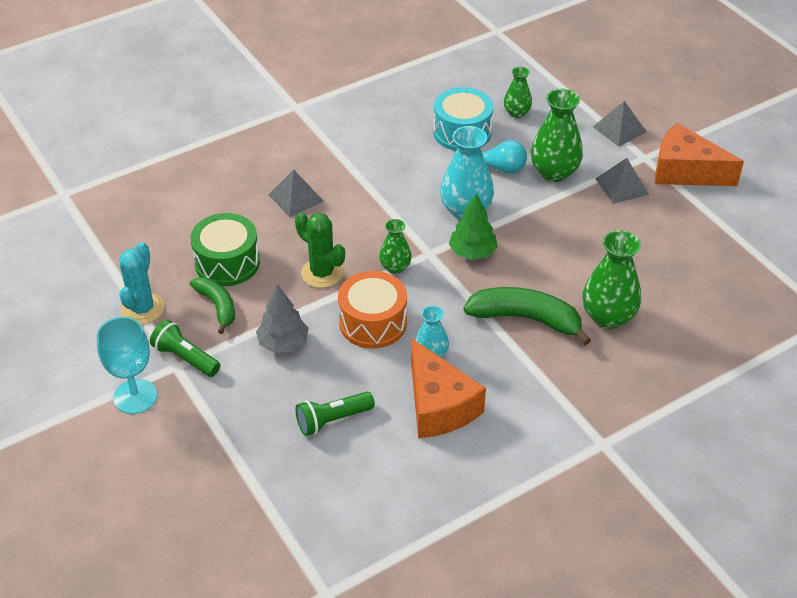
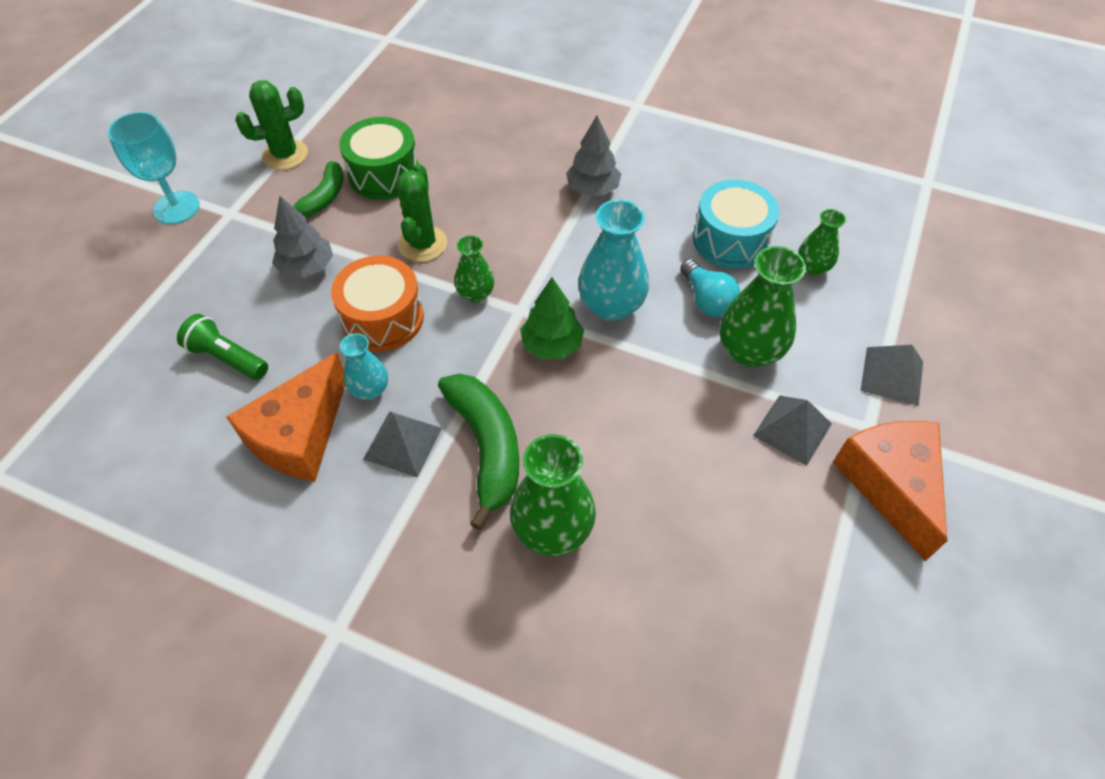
camera: 55 degrees right, 10 degrees up
turquoise cactus [119,242,164,325] -> green cactus [235,80,308,170]
green flashlight [150,320,220,377] -> none
grey pyramid [269,169,324,217] -> grey pyramid moved to [363,411,442,477]
none -> grey tree [566,116,621,196]

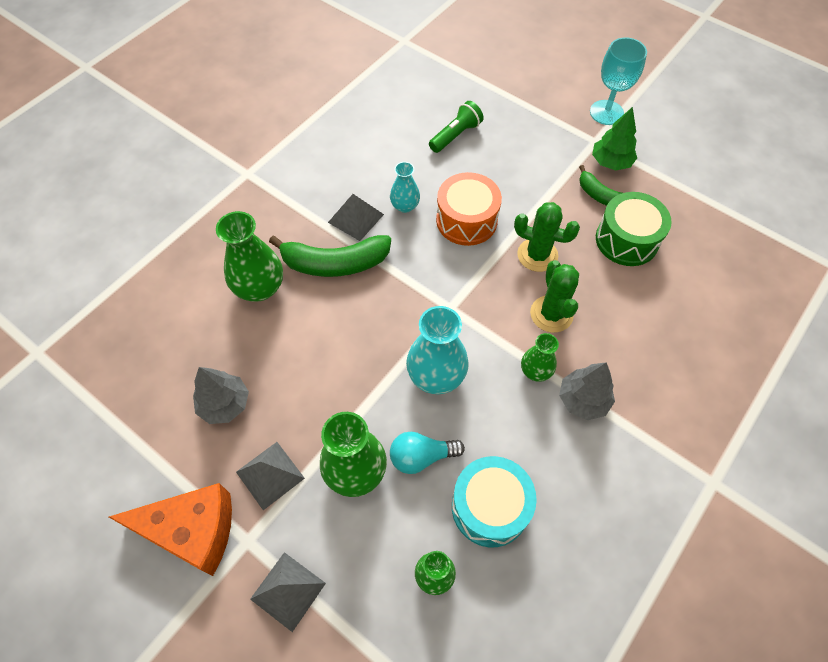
camera: 105 degrees right, 5 degrees up
orange cheese [226,352,345,482] -> none
green cactus [235,80,308,170] -> green cactus moved to [530,260,579,333]
grey tree [272,196,333,278] -> grey tree moved to [193,367,249,424]
green vase [454,236,494,303] -> green vase moved to [521,333,559,382]
green tree [520,277,584,359] -> green tree moved to [592,107,637,171]

